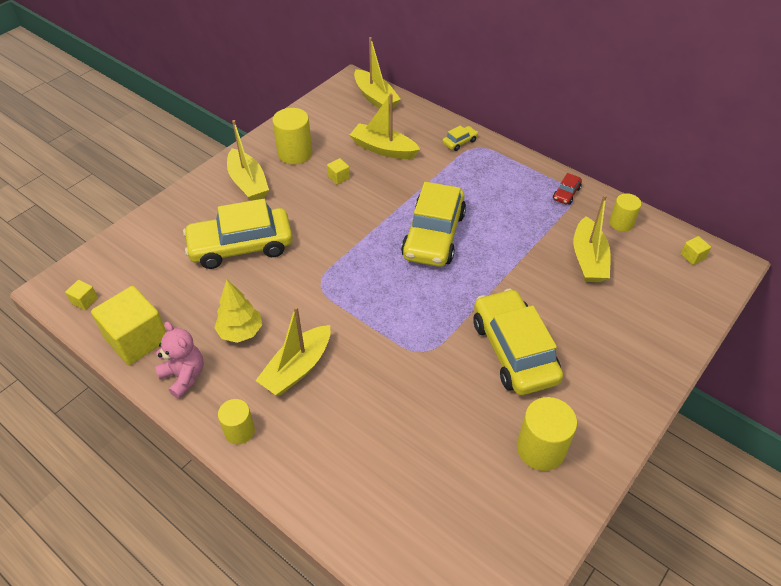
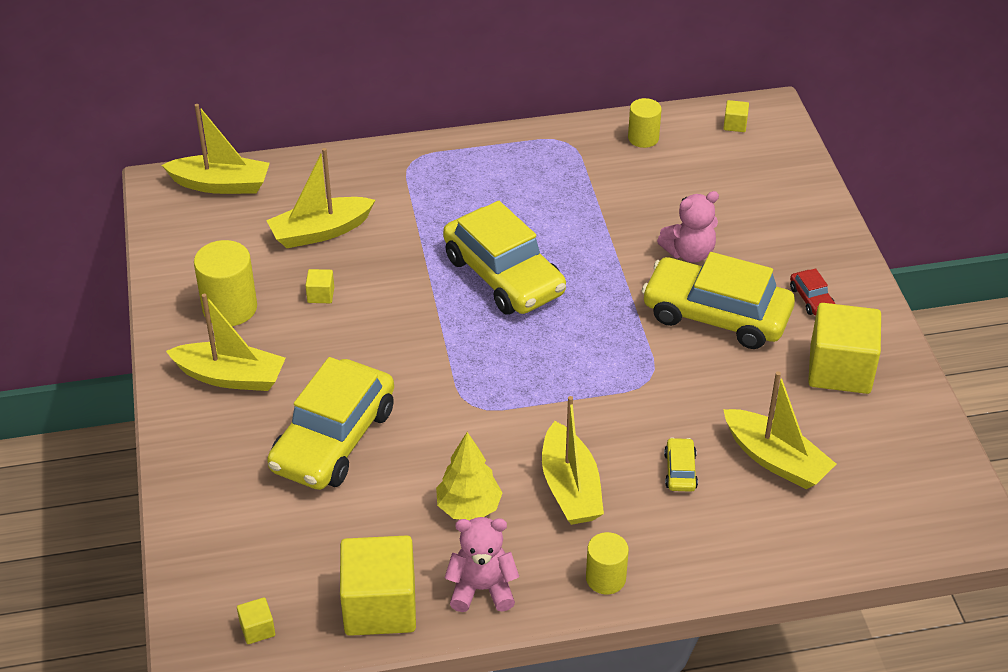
camera: 50 degrees left, 5 degrees down
yellow car [442,125,478,151] -> yellow car moved to [664,437,698,492]
yellow cylinder [517,397,577,471] -> yellow cube [808,303,881,394]
red car [553,173,582,205] -> red car moved to [790,268,835,316]
yellow boat [574,195,611,282] -> yellow boat moved to [723,372,836,489]
none -> pink teddy bear [657,191,719,263]

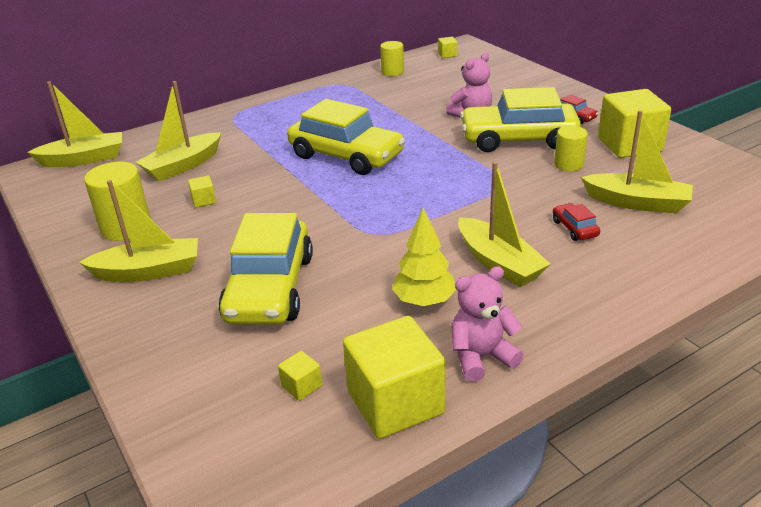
camera: 20 degrees left, 10 degrees down
yellow cube [237,597,275,644] -> yellow cube moved to [278,351,322,401]
yellow cylinder [586,532,629,594] -> yellow cylinder moved to [554,126,588,171]
yellow car [664,437,698,492] -> red car [553,203,600,241]

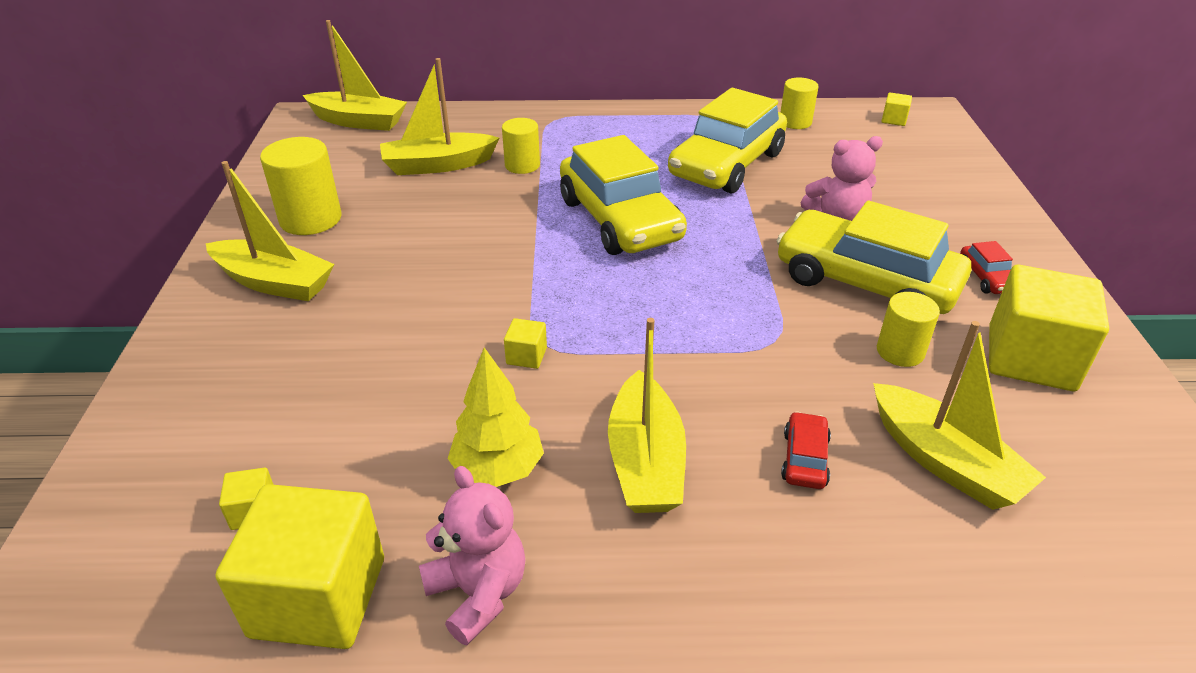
camera: 30 degrees right, 5 degrees up
yellow cube [188,176,216,208] -> yellow cube moved to [504,318,547,369]
yellow car [219,213,313,324] -> yellow car moved to [668,88,787,193]
pink teddy bear [451,266,524,382] -> pink teddy bear turned 45 degrees clockwise [419,466,525,645]
none -> yellow cylinder [502,118,540,174]

